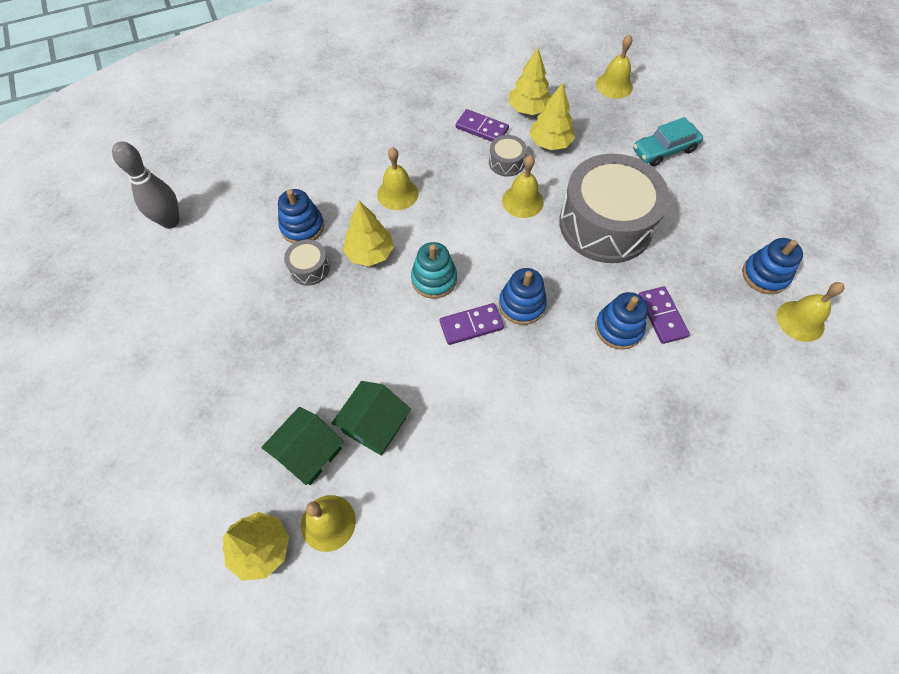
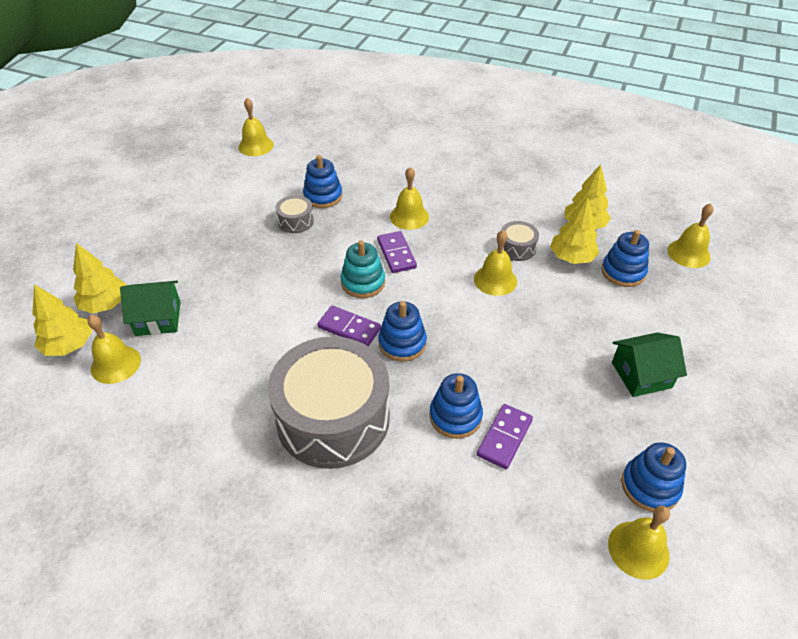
camera: 45 degrees right, 15 degrees down
grey bowling pin [112,142,179,229] -> yellow bell [239,98,274,156]
green house [331,381,411,456] -> green house moved to [612,332,687,397]
yellow tree [343,201,394,266] -> yellow tree moved to [73,243,127,313]
purple domino [456,109,509,142] -> purple domino moved to [377,231,417,273]
grey drum [559,153,670,263] -> grey drum moved to [268,336,390,469]
turquoise car [633,117,703,167] -> none
none -> blue stacking toy [601,230,649,287]

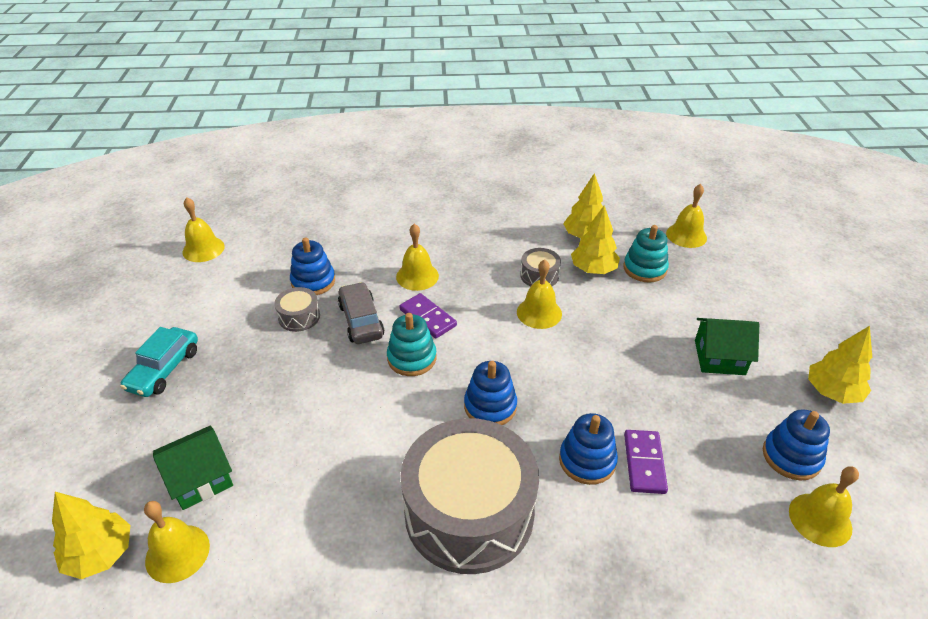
camera: 25 degrees left, 5 degrees down
yellow tree [73,243,127,313] -> yellow tree moved to [808,326,872,404]
purple domino [317,306,381,346] -> none
blue stacking toy [601,230,649,287] -> turquoise stacking toy [623,225,669,283]
green house [612,332,687,397] -> green house turned 45 degrees clockwise [695,318,759,375]
none -> turquoise car [120,327,198,397]
none -> grey car [338,282,385,344]

